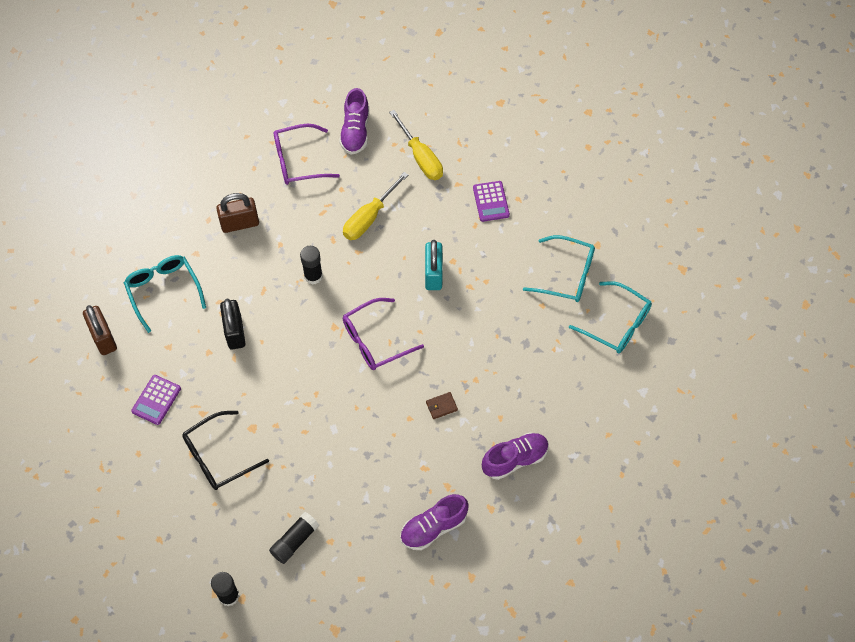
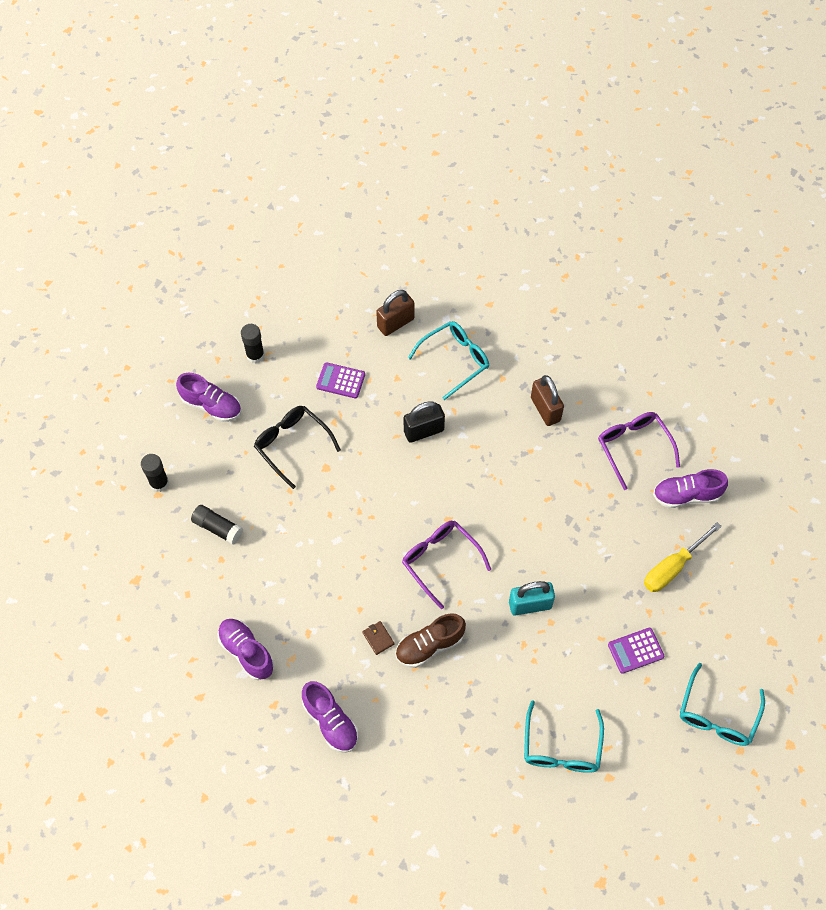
camera: 80 degrees right, 0 degrees up
black glue stick [300,246,323,285] -> black glue stick moved to [241,324,265,364]
yellow screwdriver [343,172,408,240] -> none
turquoise glasses [569,281,652,353] -> turquoise glasses moved to [680,663,765,746]
none -> purple shoe [176,373,241,422]
none -> brown shoe [396,613,466,668]

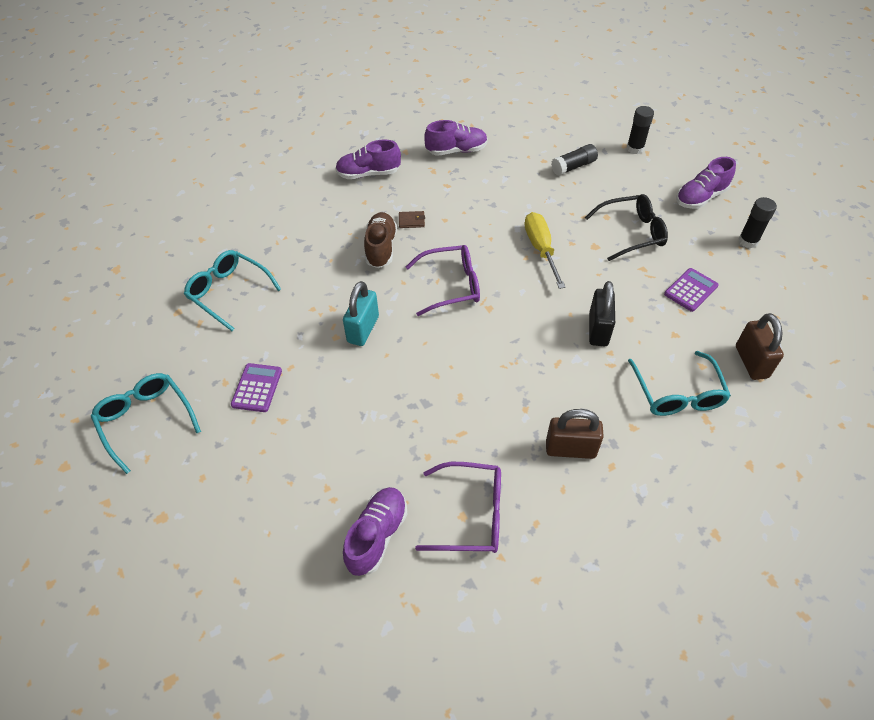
camera: 120 degrees right, 10 degrees down
yellow screwdriver [644,522,722,592] -> yellow screwdriver moved to [524,212,566,289]

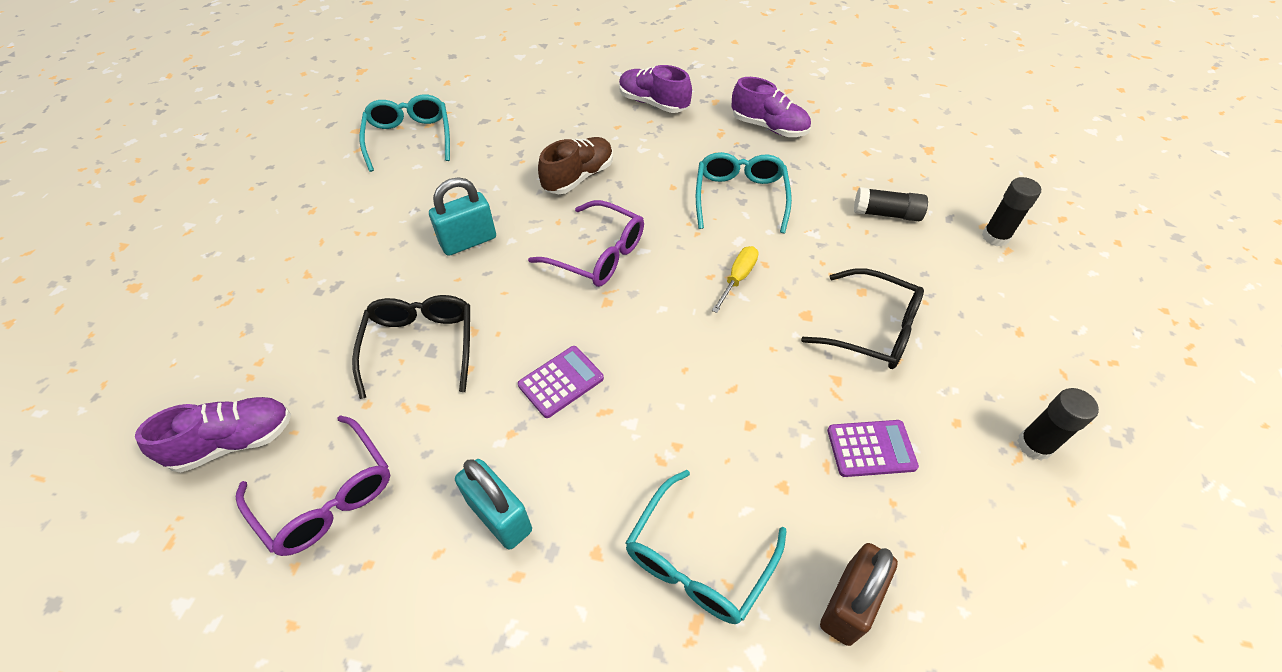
camera: 40 degrees right, 0 degrees up
turquoise glasses [91,373,201,474] -> turquoise glasses moved to [696,152,792,233]
purple calculator [231,363,282,412] -> purple calculator moved to [518,346,604,418]
brown wallet [399,211,425,228] -> none
yellow screwdriver [524,212,566,289] -> yellow screwdriver [712,246,758,313], size x0.64
brown padlock [546,409,604,459] -> turquoise padlock [455,459,532,550]
black padlock [589,281,615,346] -> none
purple shoe [676,157,736,209] -> none
none -> black glasses [352,295,470,399]

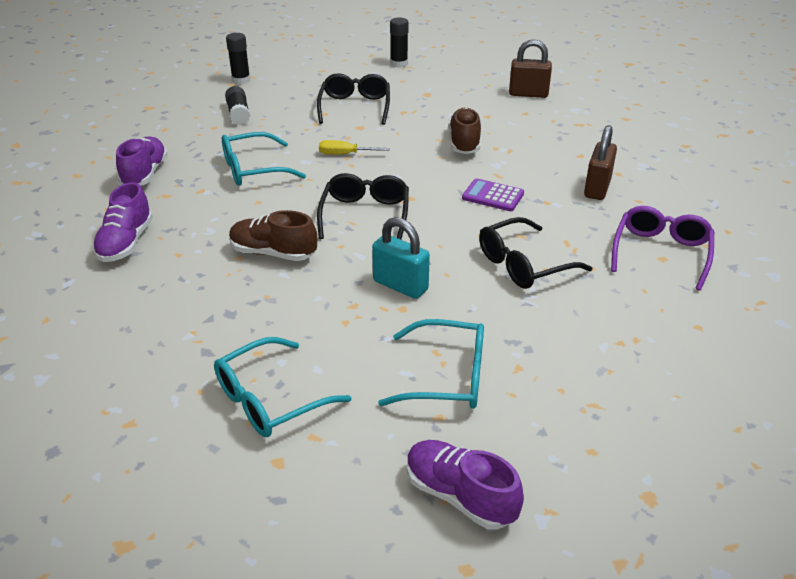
camera: 115 degrees left, 15 degrees down
purple shoe [135,397,291,473] -> purple shoe moved to [407,440,524,530]
turquoise padlock [455,459,532,550] -> brown padlock [584,125,617,200]
purple glasses [528,200,644,287] -> black glasses [317,173,409,240]
turquoise glasses [625,470,787,624] -> turquoise glasses moved to [378,319,484,409]
purple calculator [827,420,919,477] -> none
none -> brown shoe [448,108,481,154]

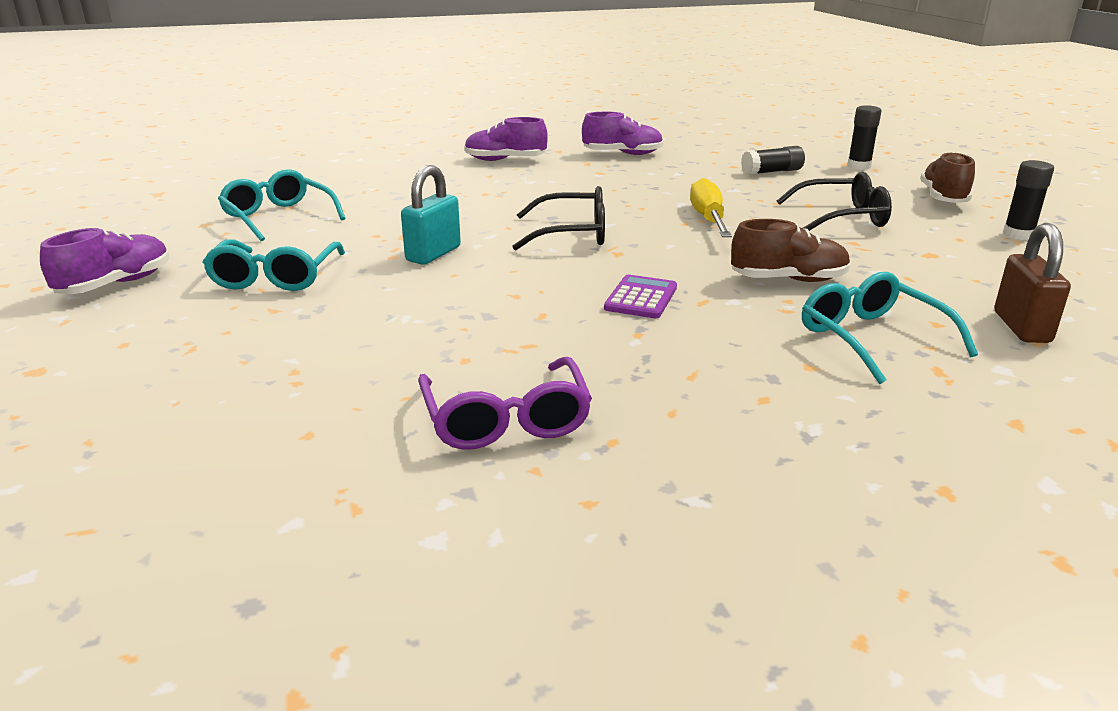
camera: 85 degrees right, 10 degrees down
turquoise glasses [222,132,306,186] -> turquoise glasses moved to [802,272,978,384]
brown shoe [229,210,317,261] -> brown shoe moved to [920,152,975,203]
yellow screwdriver [319,140,390,155] -> yellow screwdriver [690,178,732,237], size x1.55
black glasses [479,217,592,289] -> none
brown padlock [584,125,617,200] -> none
purple glasses [611,206,714,291] -> purple glasses turned 60 degrees clockwise [418,357,592,450]

